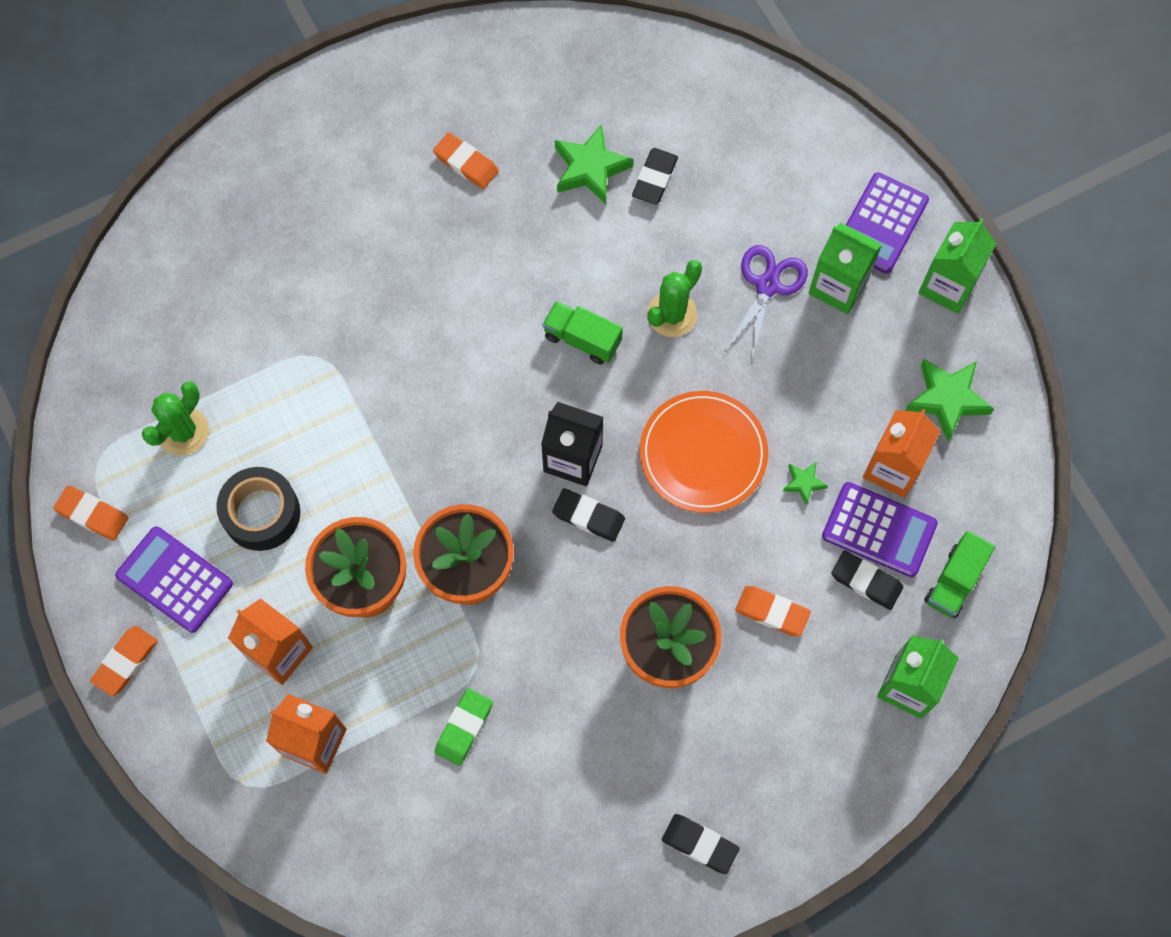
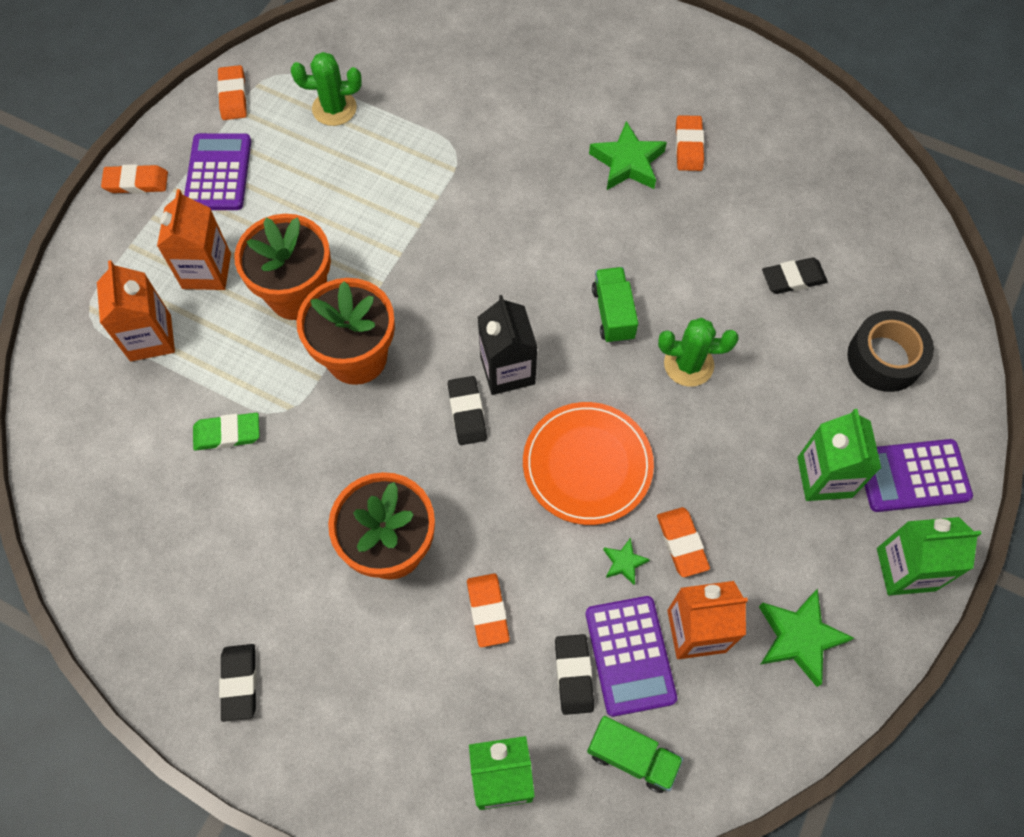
camera: 55 degrees right, 5 degrees down
black tape [216,467,300,551] -> black tape moved to [847,311,934,392]
green star [555,124,634,204] -> green star moved to [589,121,667,190]
purple scissors [725,245,808,363] -> none
green truck [924,531,995,618] -> green truck turned 150 degrees counterclockwise [587,716,683,793]
none -> orange eraser [657,507,710,577]

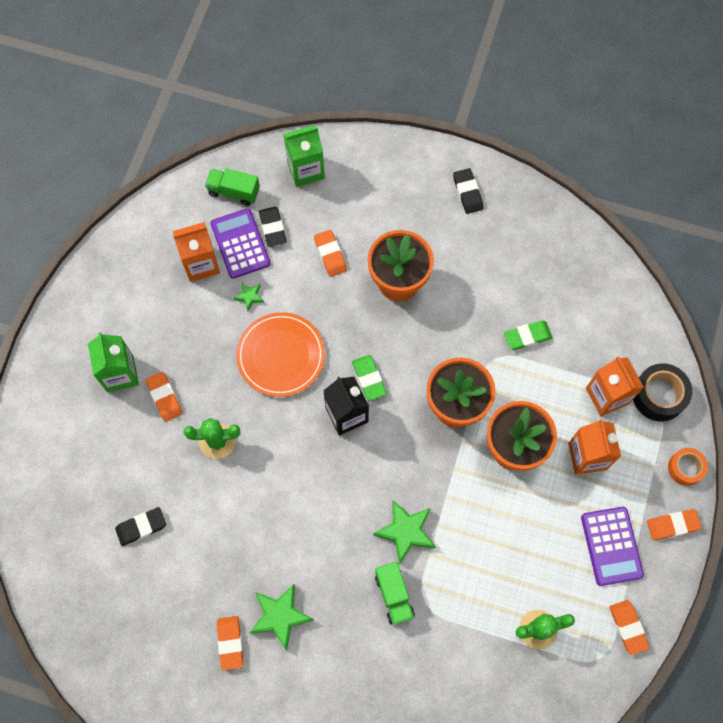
camera: 170 degrees right, 5 degrees up
black eraser [448,376,487,445] -> green eraser [352,355,387,401]
green truck [592,267,638,343] -> green truck moved to [375,562,415,626]
orange eraser [657,507,710,577] -> orange eraser moved to [145,371,183,422]
green star [759,589,854,687] -> green star moved to [373,500,436,564]
black tape [847,311,934,392] -> black tape moved to [633,363,692,421]
purple calculator [864,439,973,512] -> none
green carton [877,517,982,595] -> none
none -> orange tape [668,448,708,486]

